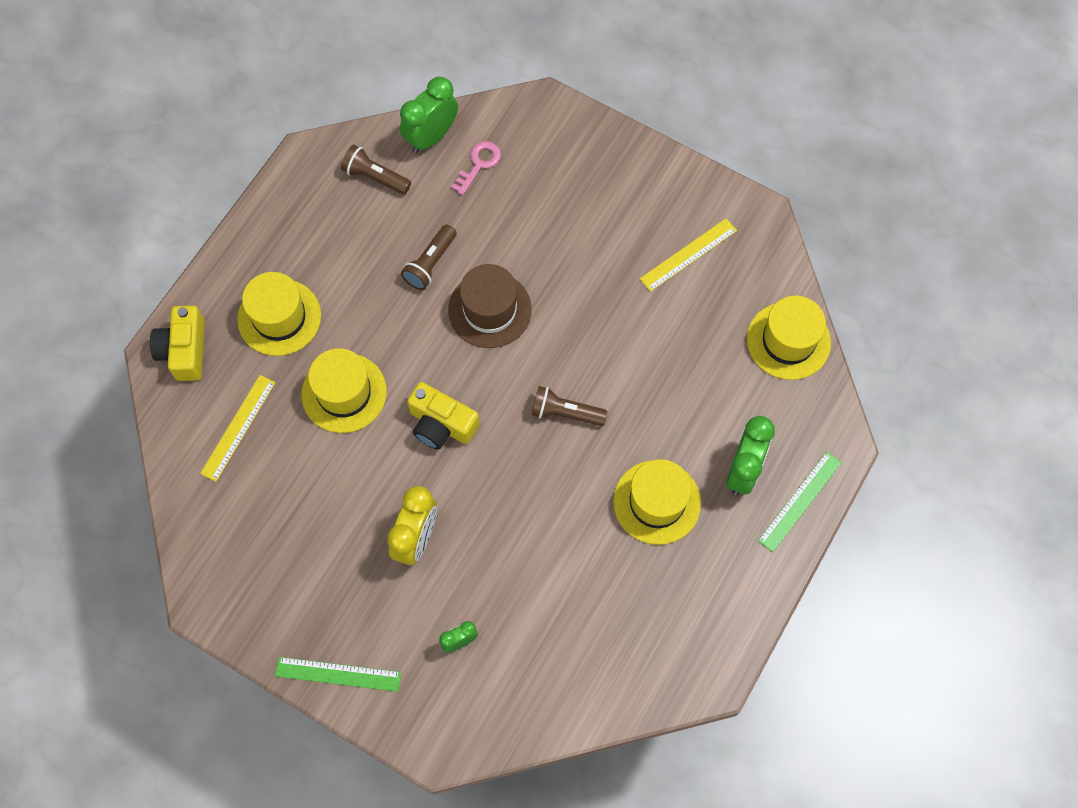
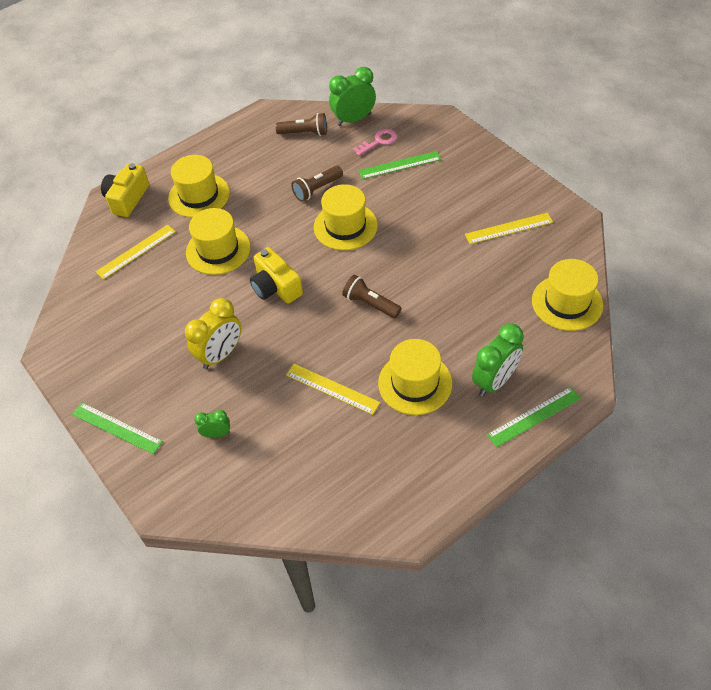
camera: 25 degrees right, 15 degrees down
brown flashlight [341,145,411,195] -> brown flashlight turned 135 degrees clockwise [275,113,327,136]
brown hat [448,264,532,348] -> yellow hat [314,184,378,250]
none -> yellow ruler [286,364,380,415]
none -> green ruler [359,151,441,179]

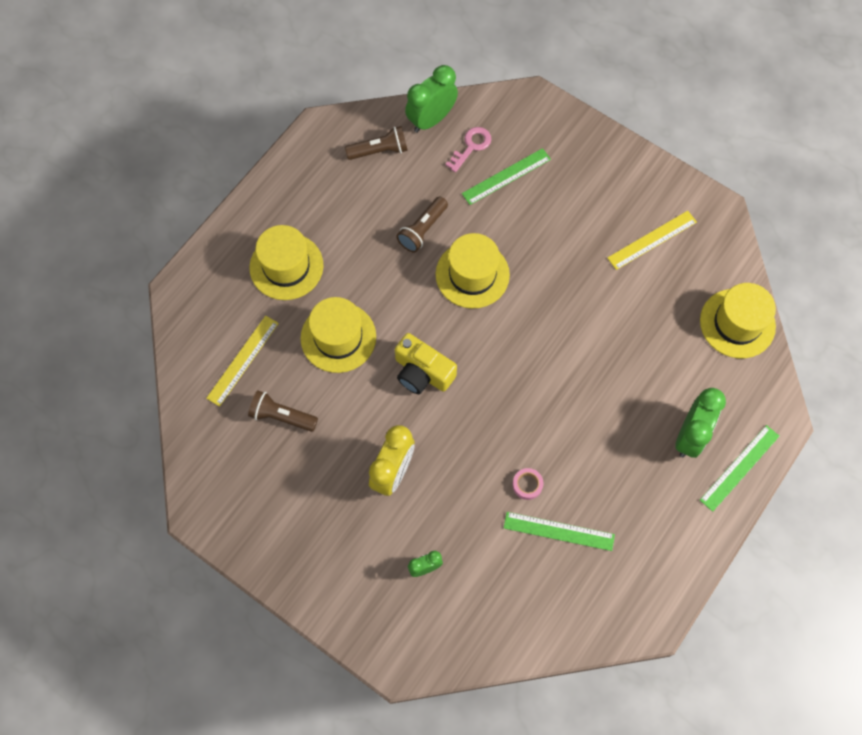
camera: 20 degrees left, 15 degrees up
green ruler [72,402,163,454] -> green ruler moved to [504,512,615,551]
yellow camera [101,163,149,217] -> none
yellow ruler [286,364,380,415] -> pink tape [512,468,543,500]
brown flashlight [342,275,402,318] -> brown flashlight moved to [248,390,318,432]
yellow hat [378,339,452,415] -> none

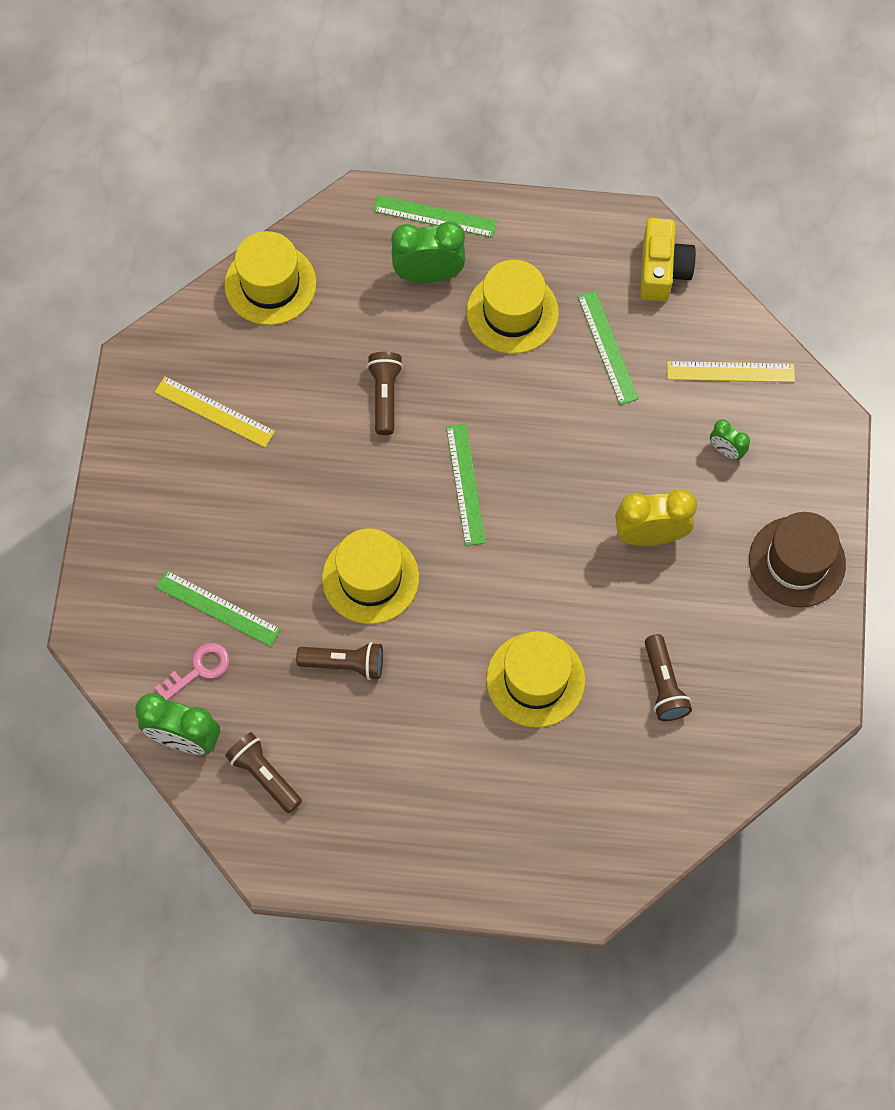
camera: 120 degrees left, 0 degrees up
yellow ruler [206,315,279,407] -> yellow ruler moved to [667,361,795,382]
yellow hat [250,225,323,300] -> yellow hat moved to [467,260,559,354]
yellow camera [395,333,457,394] -> yellow camera moved to [640,218,696,301]
pink key [445,127,492,173] -> pink key turned 135 degrees clockwise [154,643,230,700]
pink tape [512,468,543,500] -> none
none -> brown flashlight [367,352,403,435]
none -> green ruler [446,424,486,546]
none -> brown hat [749,512,846,608]

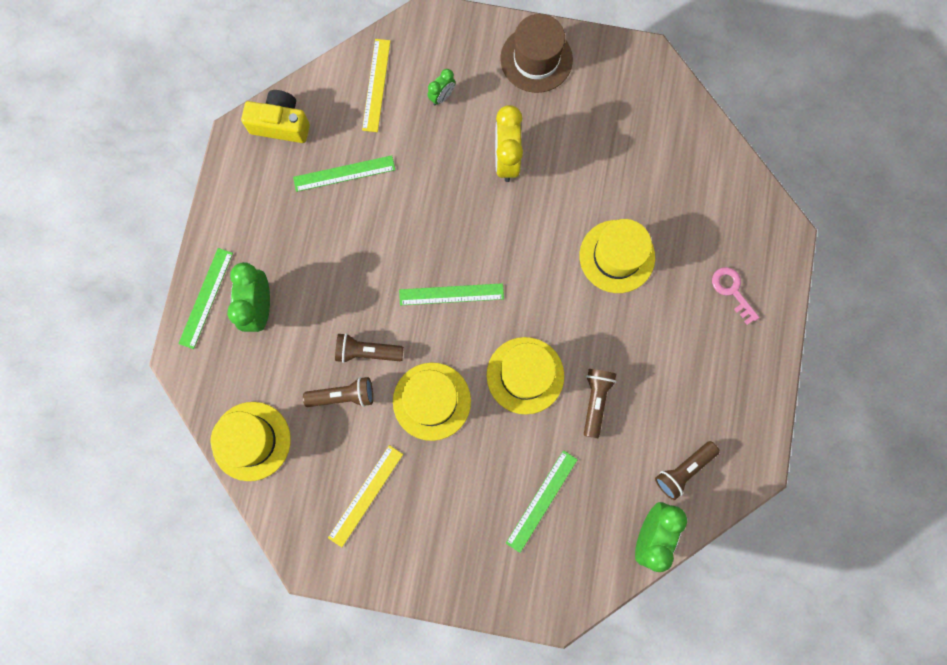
camera: 85 degrees left, 10 degrees up
pink key [154,643,230,700] -> pink key moved to [712,267,760,325]
yellow hat [467,260,559,354] -> yellow hat moved to [393,362,471,441]
brown flashlight [645,634,692,721] -> brown flashlight moved to [303,377,373,407]

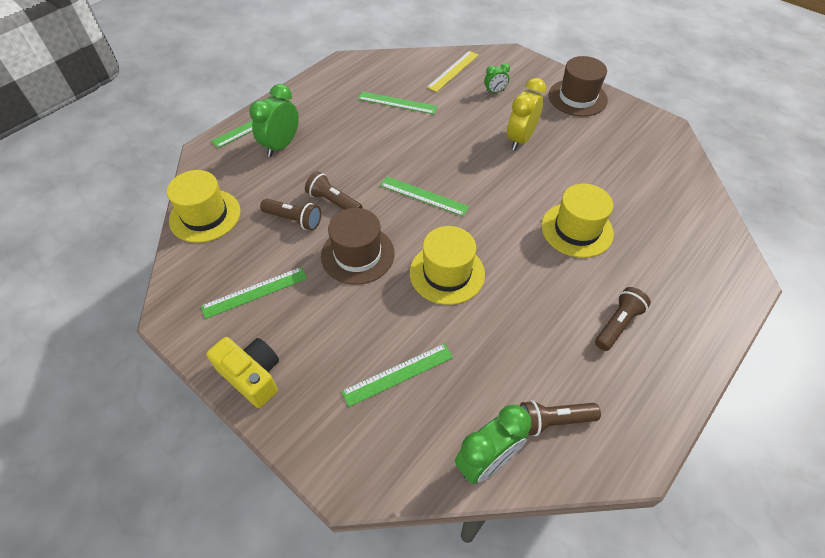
camera: 30 degrees right, 25 degrees down
yellow camera [241,90,310,143] -> yellow camera moved to [206,337,279,408]
yellow ruler [328,445,403,547] -> green ruler [201,267,307,319]
yellow hat [393,362,471,441] -> brown hat [321,208,395,285]
brown flashlight [584,369,616,438] -> brown flashlight moved to [595,287,651,351]
pink key [712,267,760,325] -> none

